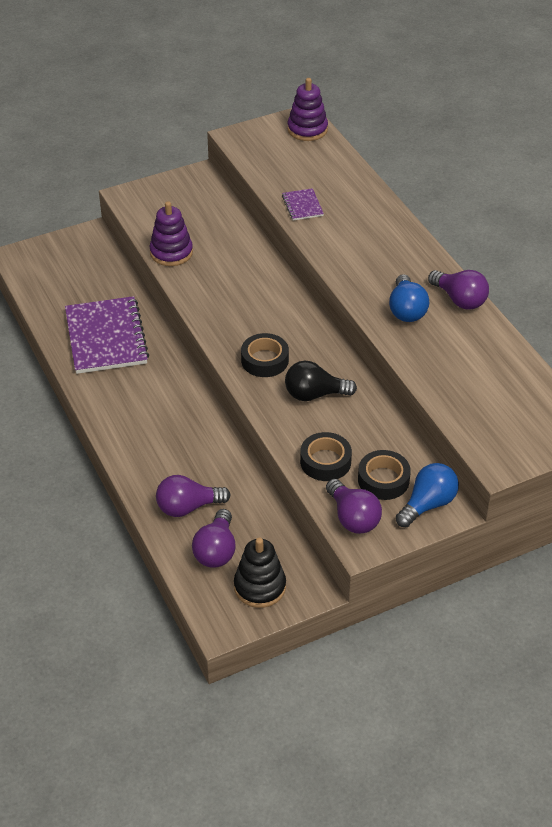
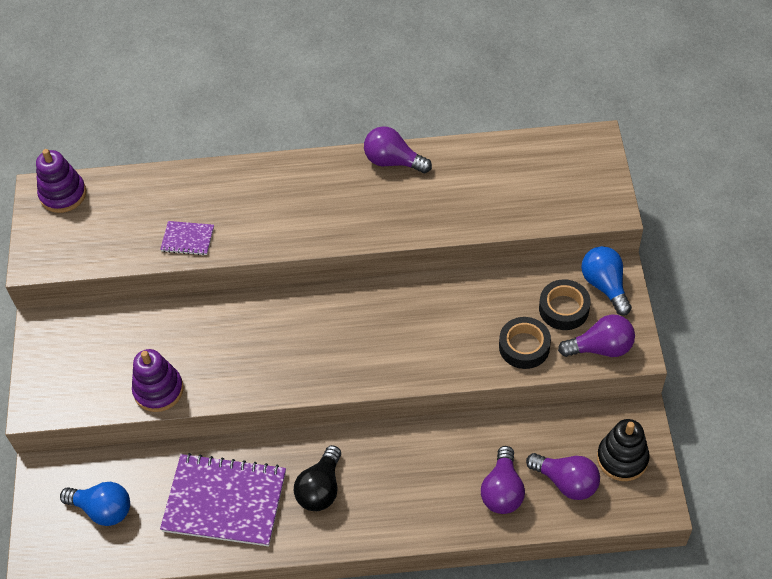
camera: 65 degrees left, 10 degrees up
black tape [241,333,289,377] -> none
black light bulb [285,361,357,401] -> black light bulb moved to [294,445,341,511]
blue light bulb [389,274,429,322] -> blue light bulb moved to [60,482,130,526]
purple light bulb [428,270,489,310] -> purple light bulb turned 135 degrees counterclockwise [364,126,432,173]

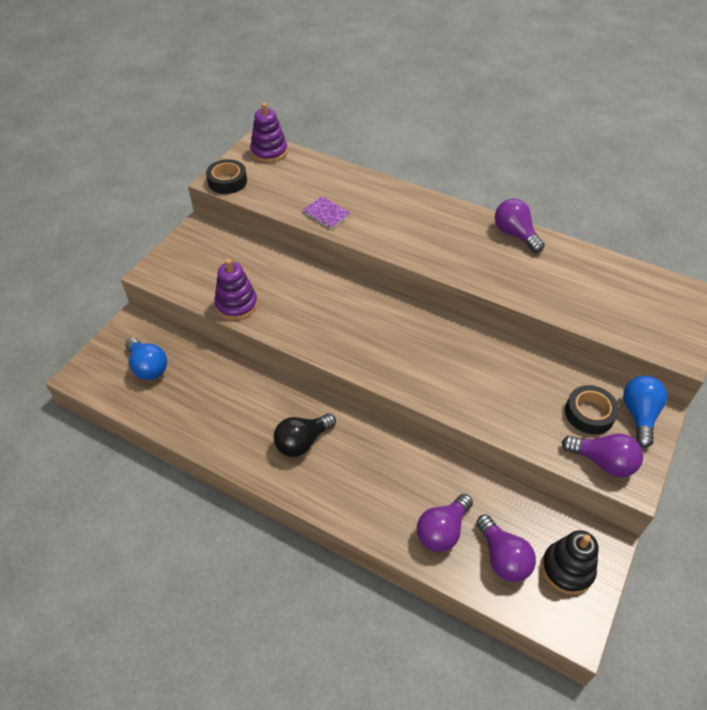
camera: 30 degrees right, 5 degrees down
purple notebook [160,453,286,546] -> none
black tape [499,317,551,369] -> black tape moved to [206,159,247,194]

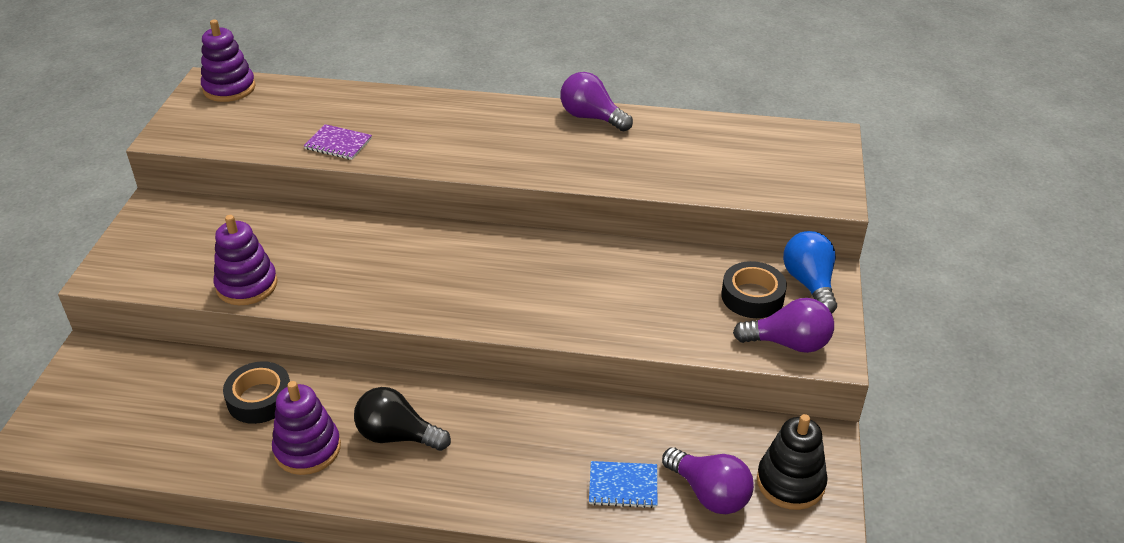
camera: 20 degrees left, 10 degrees down
blue light bulb [125,337,167,380] -> none
black tape [206,159,247,194] -> black tape moved to [223,361,290,424]
black light bulb [274,413,336,457] -> black light bulb turned 75 degrees clockwise [354,387,451,451]
purple light bulb [417,494,473,552] -> blue notebook [589,461,657,508]
none -> purple stacking toy [272,381,341,475]

